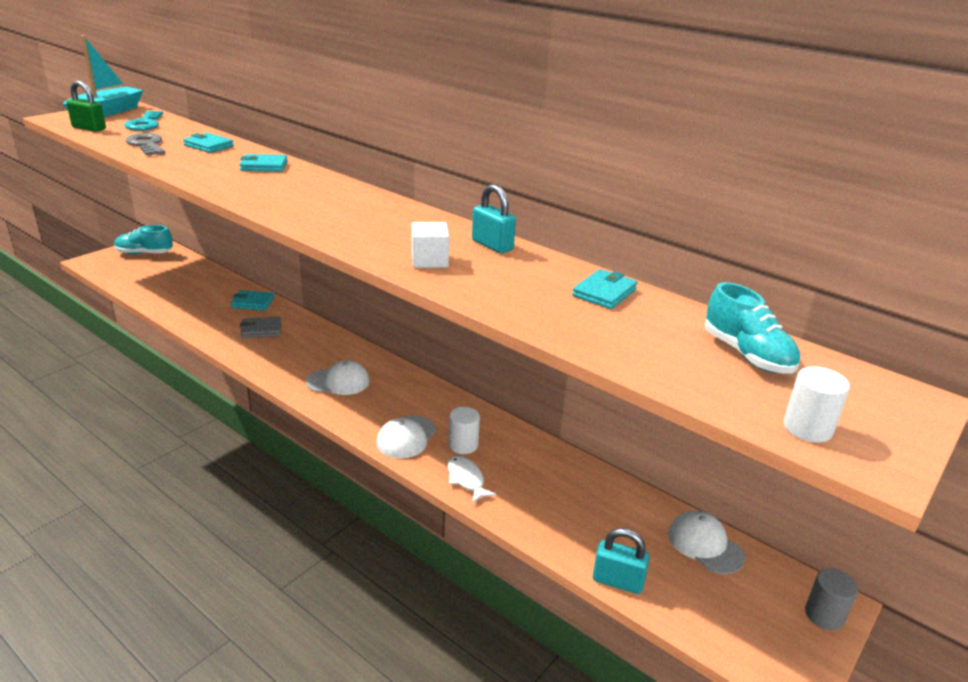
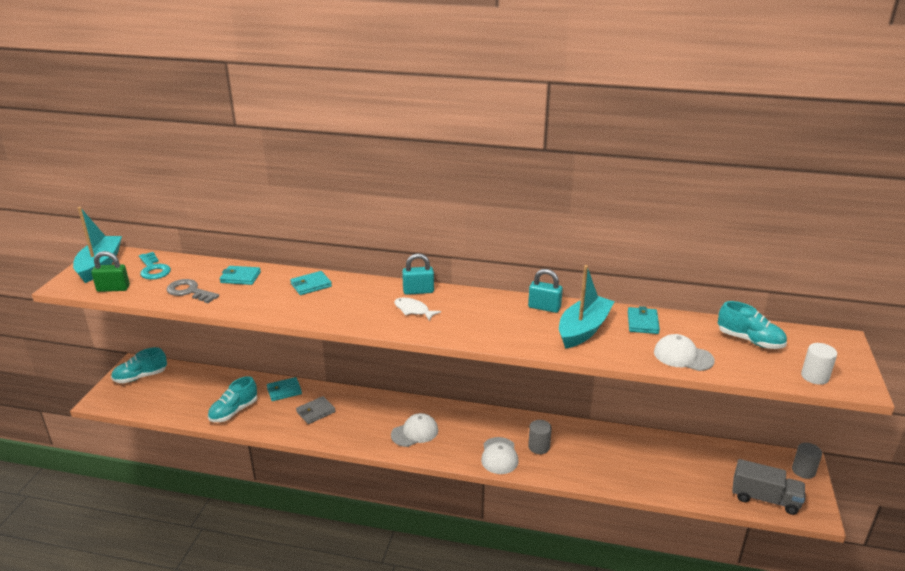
camera: 25 degrees left, 0 degrees up
white cube [412,222,450,268] -> none
white fish [448,455,497,503] -> white fish moved to [394,297,441,321]
white cylinder [449,407,480,454] -> grey cylinder [528,420,552,454]
turquoise padlock [593,528,650,594] -> turquoise padlock moved to [402,253,434,295]
white cap [668,510,745,574] -> white cap moved to [654,334,715,371]
none -> turquoise shoe [208,376,257,422]
none -> turquoise boat [559,265,615,349]
none -> grey truck [732,459,805,515]

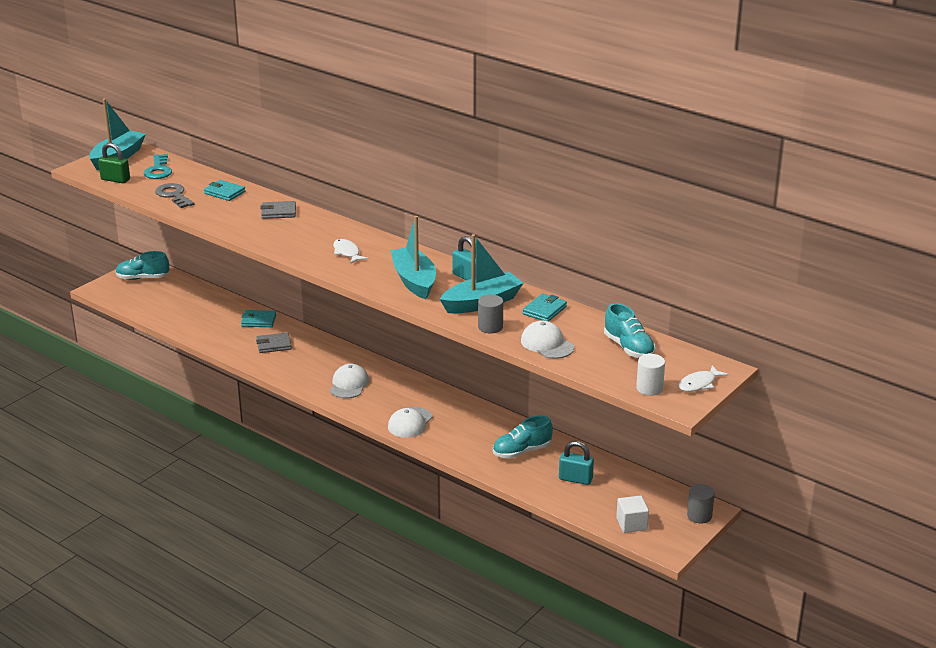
camera: 25 degrees right, 0 degrees up
turquoise shoe [208,376,257,422] -> turquoise shoe moved to [493,415,553,459]
turquoise wallet [290,271,332,295] -> grey wallet [260,201,296,219]
white cap [391,413,438,447] -> white cap turned 75 degrees counterclockwise [330,364,369,398]
turquoise padlock [402,253,434,295] -> turquoise padlock moved to [559,441,594,485]
grey cylinder [528,420,552,454] -> grey cylinder moved to [478,294,503,333]
grey truck [732,459,805,515] -> white cube [616,495,649,533]
none -> turquoise boat [391,216,436,299]
none -> white fish [679,365,729,392]

